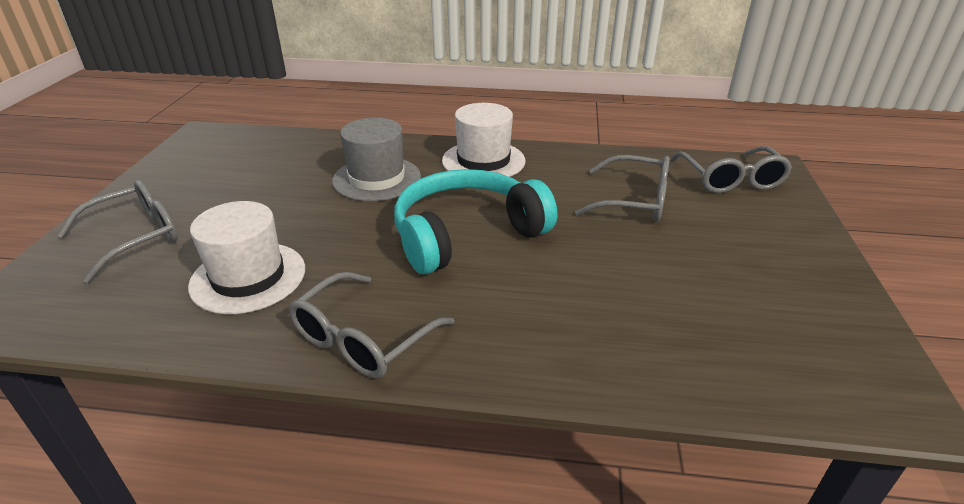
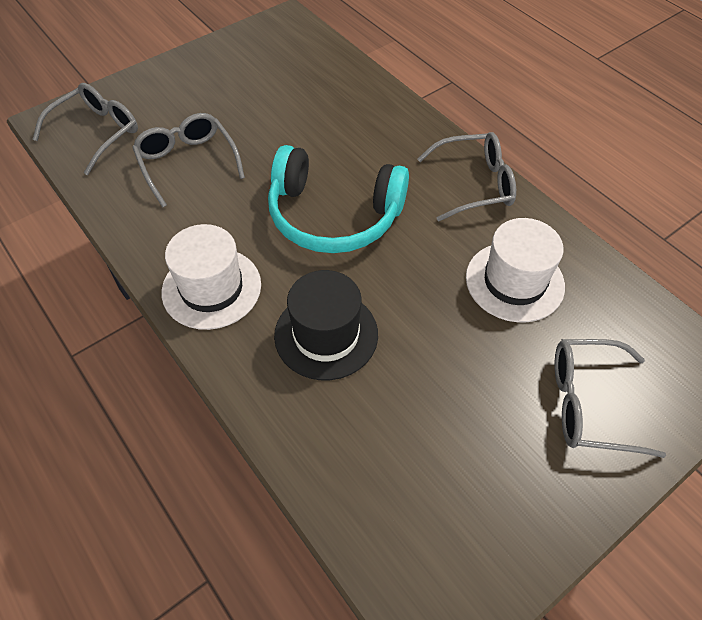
camera: 135 degrees left, 20 degrees up
grey hat [332,118,421,201] -> black hat [274,270,378,380]

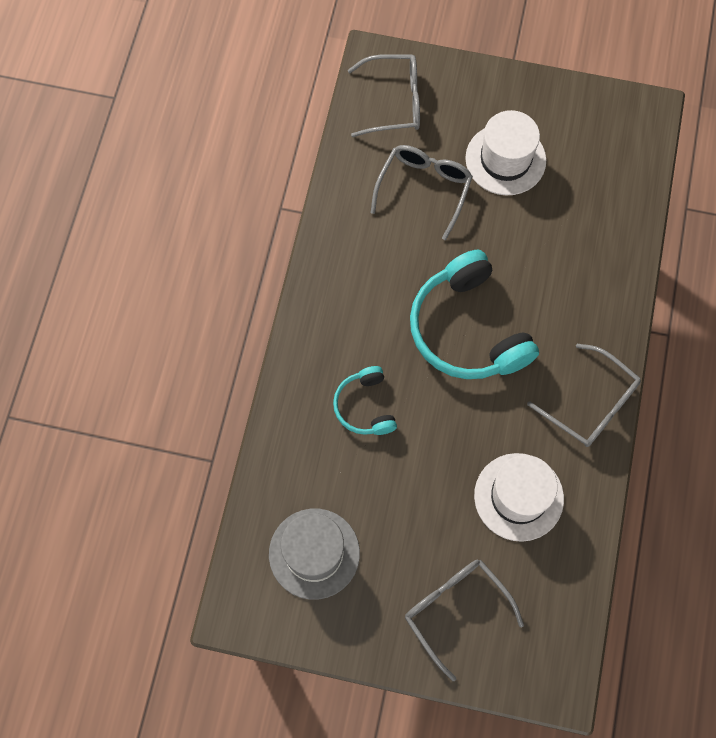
camera: 50 degrees right, 15 degrees up
white hat [162,224,261,330] -> white hat moved to [465,110,546,196]
black hat [274,270,378,380] -> turquoise headphones [333,366,397,435]
none -> grey hat [269,509,360,600]

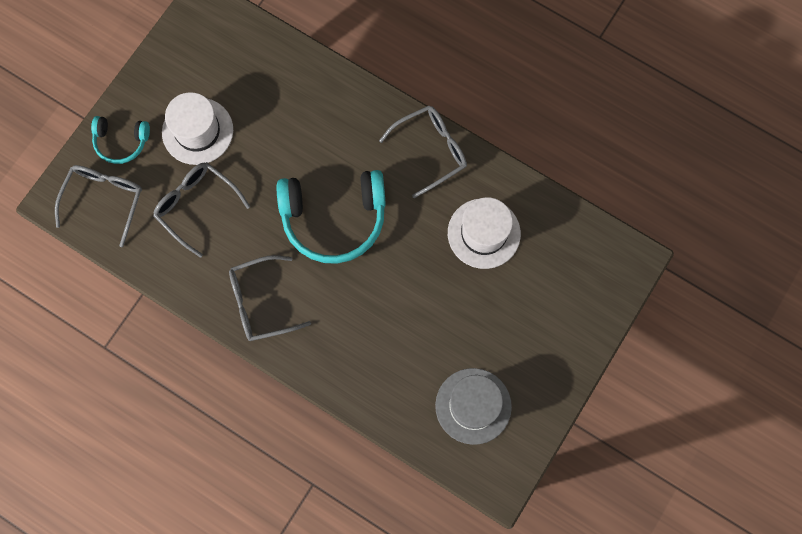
camera: 70 degrees left, 5 degrees up
turquoise headphones [333,366,397,435] -> turquoise headphones moved to [91,116,150,164]
grey glasses [405,560,524,681] -> grey glasses moved to [229,255,311,341]

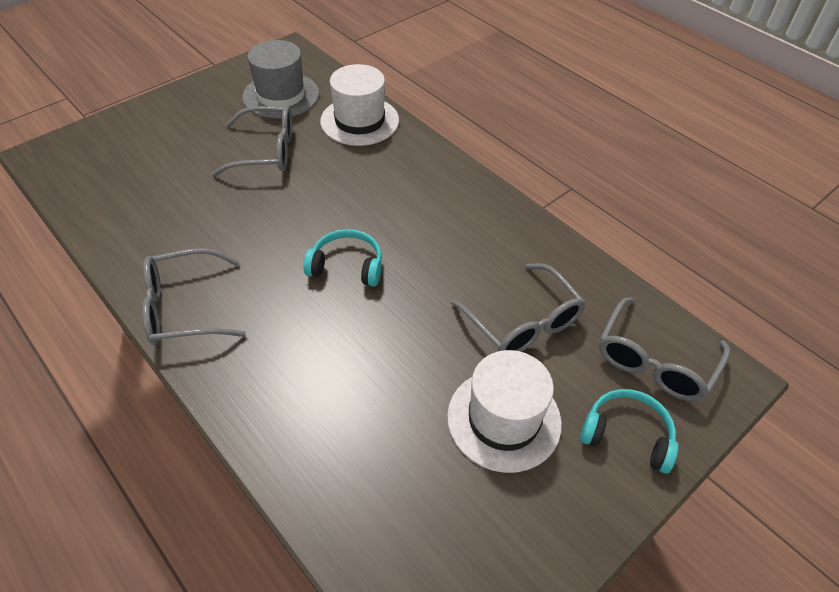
camera: 165 degrees left, 25 degrees down
grey glasses [229,255,311,341] -> grey glasses moved to [211,105,293,177]
turquoise headphones [277,170,386,264] -> turquoise headphones [303,229,382,286], size x0.53
white hat [448,197,521,269] -> white hat moved to [320,64,399,146]

